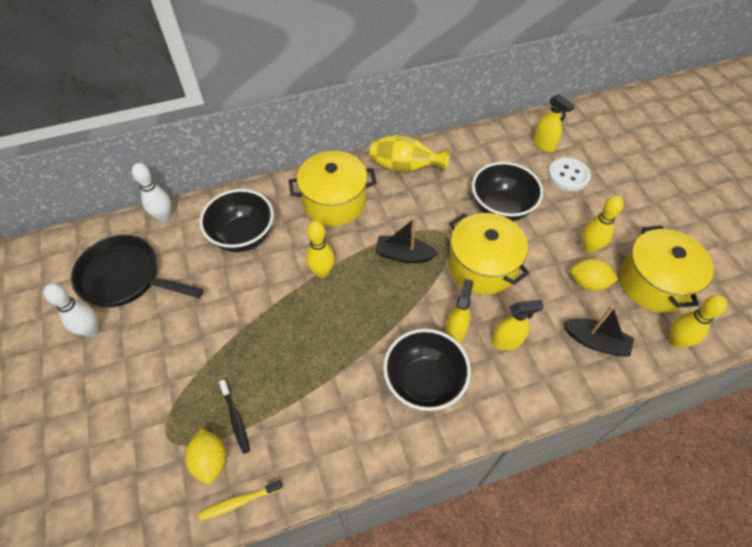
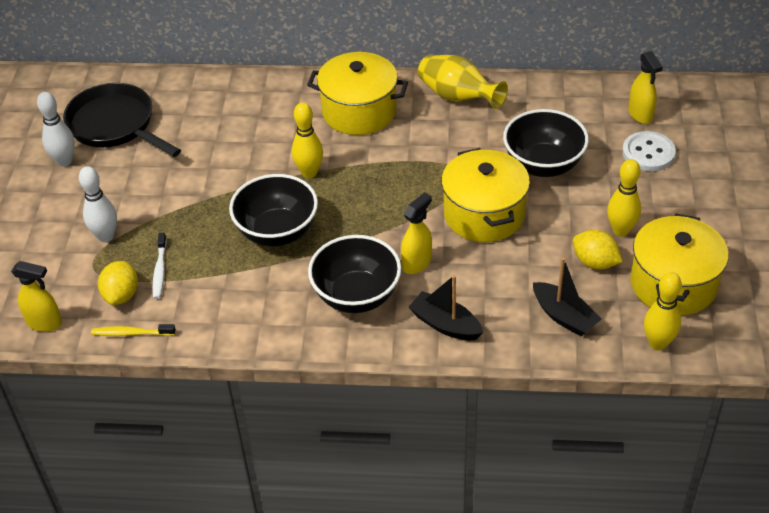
camera: 25 degrees right, 10 degrees down
white bowling pin [132,163,171,222] -> white bowling pin moved to [79,166,117,242]
black bowl [199,189,274,252] -> black bowl moved to [229,174,318,247]
black toothbrush [219,380,250,454] -> white toothbrush [152,233,167,299]
black boat [375,218,438,263] -> black boat moved to [409,275,483,340]
yellow spray bottle [491,300,544,350] -> yellow spray bottle moved to [11,261,62,332]

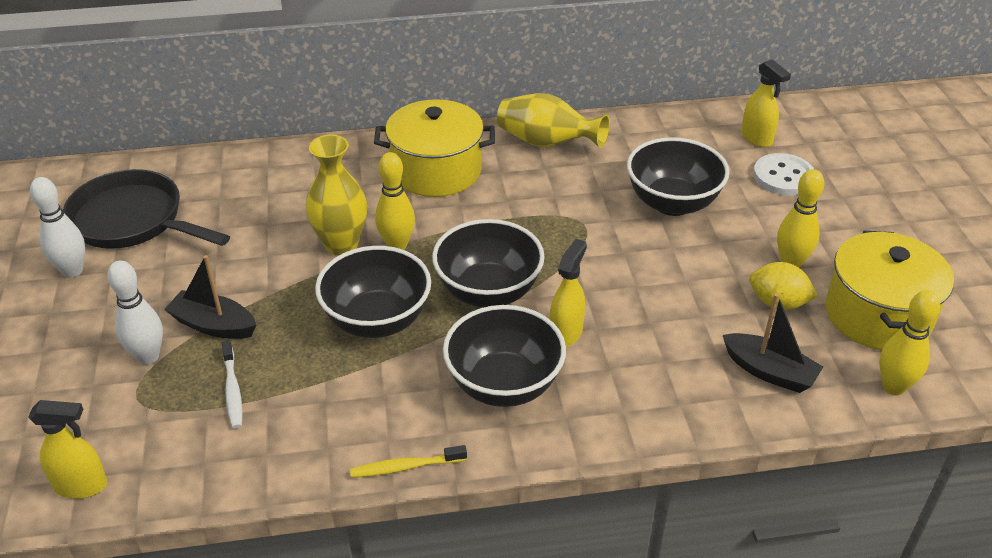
camera: 15 degrees left, 5 degrees down
yellow toothbrush [91,324,176,336] -> yellow toothbrush moved to [350,445,467,478]
yellow lemon [98,261,138,305] -> none
black boat [409,275,483,340] -> black boat moved to [164,255,256,339]
yellow pot [441,148,530,242] -> none
none -> yellow vase [306,135,367,255]
none -> black bowl [432,219,545,307]

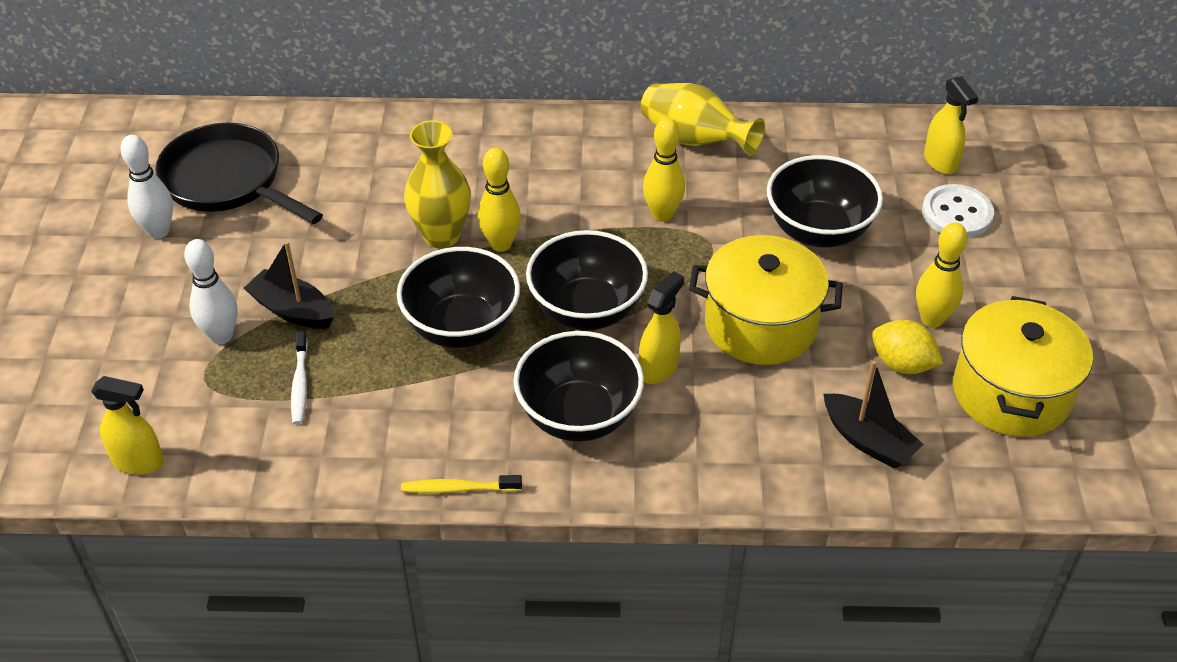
camera: 10 degrees right, 5 degrees up
yellow pot [374,99,495,197] -> yellow pot moved to [689,235,843,365]
yellow bowling pin [879,290,940,395] -> yellow bowling pin moved to [643,118,685,222]

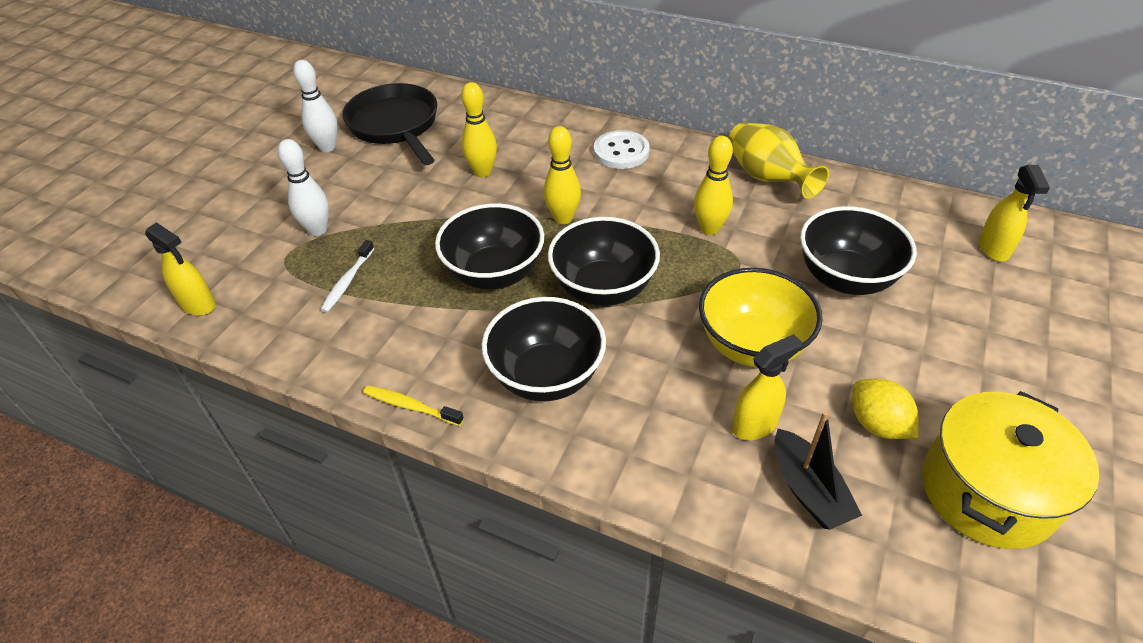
camera: 25 degrees right, 0 degrees up
black boat [244,241,334,329] -> none
yellow vase [404,120,471,248] -> none
yellow spray bottle [639,271,684,384] -> yellow spray bottle moved to [732,334,802,440]
yellow pot [689,235,843,365] -> yellow bowl [699,268,823,367]
yellow bowling pin [916,223,968,328] -> yellow bowling pin moved to [461,82,497,177]
white button [922,184,994,238] -> white button moved to [594,130,650,169]

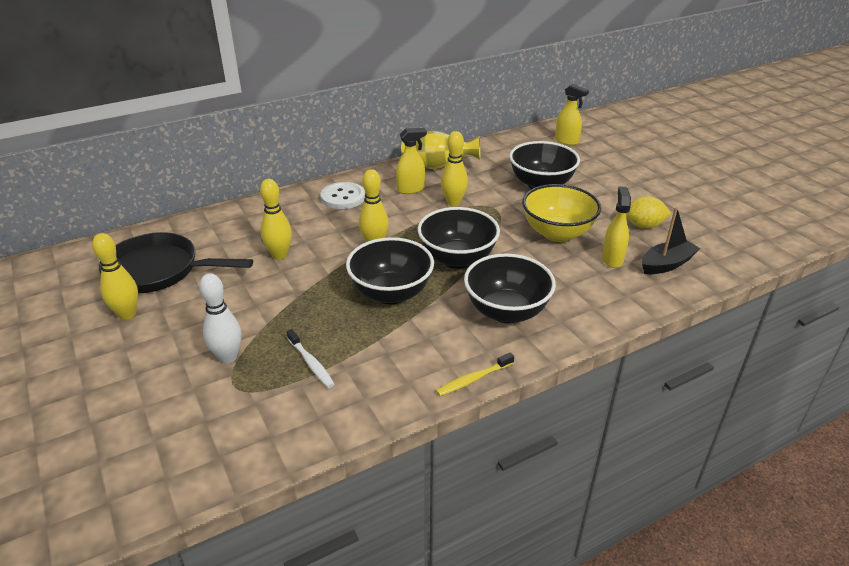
camera: 55 degrees left, 10 degrees down
yellow spray bottle [145,222,216,316] -> yellow spray bottle moved to [396,128,427,194]
white bowling pin [293,60,338,152] -> yellow bowling pin [92,233,138,320]
black boat [775,411,862,530] -> black boat turned 45 degrees counterclockwise [642,207,700,274]
yellow pot [922,391,1099,549] -> none

